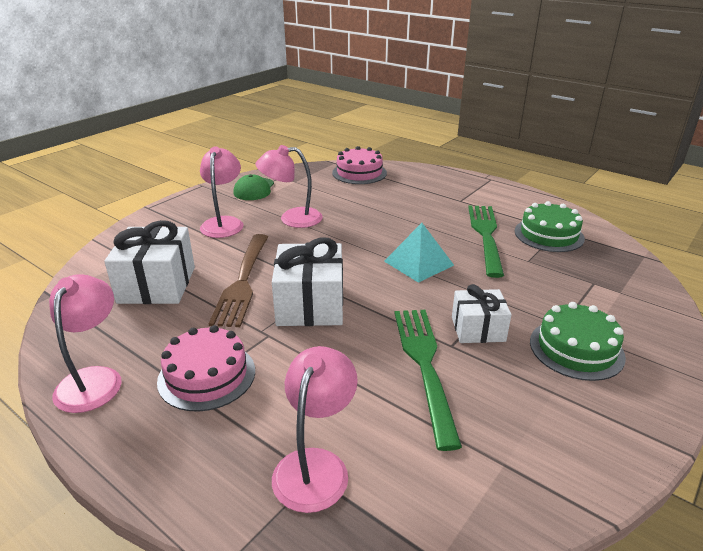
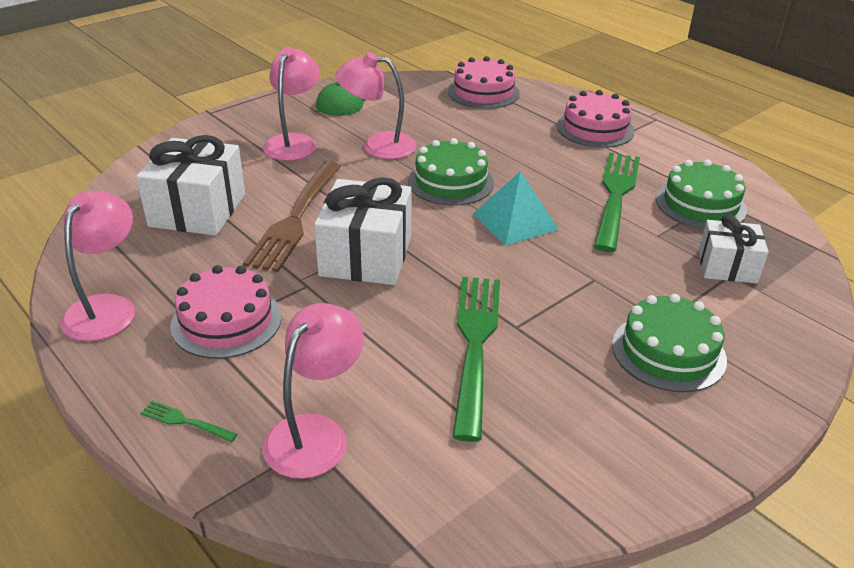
camera: 10 degrees right, 5 degrees up
white gift [452,284,511,343] -> white gift moved to [699,214,769,283]
none -> green fork [141,401,237,442]
none -> green cake [408,138,494,206]
none -> pink cake [557,90,635,148]

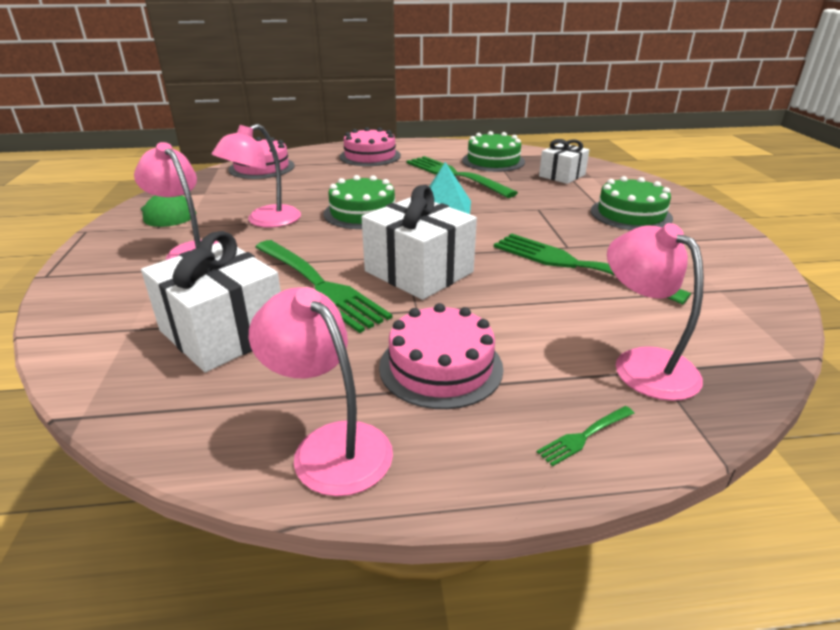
camera: 55 degrees left, 5 degrees down
brown fork [243,161,341,272] -> green fork [255,240,392,333]

